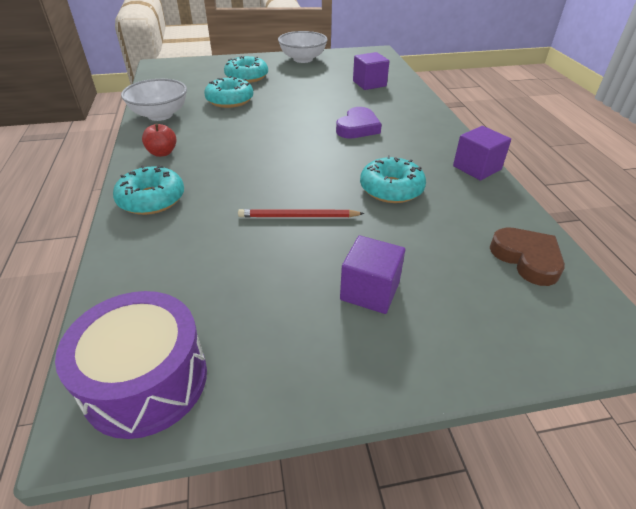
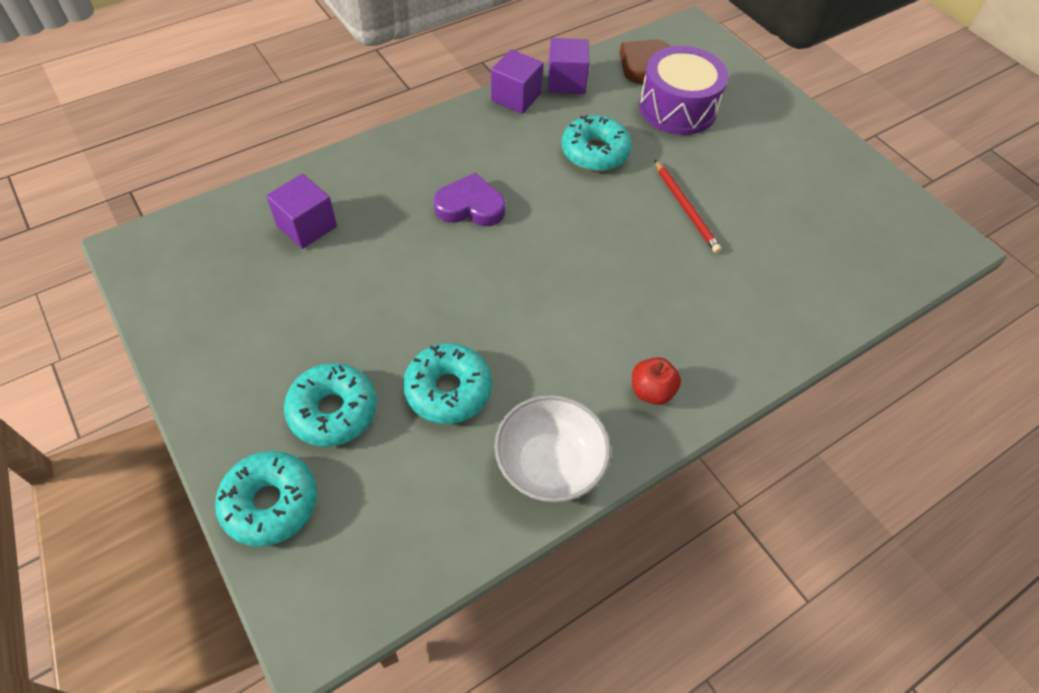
camera: 115 degrees left, 15 degrees up
purple drum [55,291,207,439] -> purple drum moved to [639,46,729,135]
turquoise donut [113,165,184,215] -> turquoise donut moved to [215,451,317,547]
white bowl [278,31,328,63] -> none
purple cube [340,235,405,314] -> purple cube moved to [548,38,590,94]

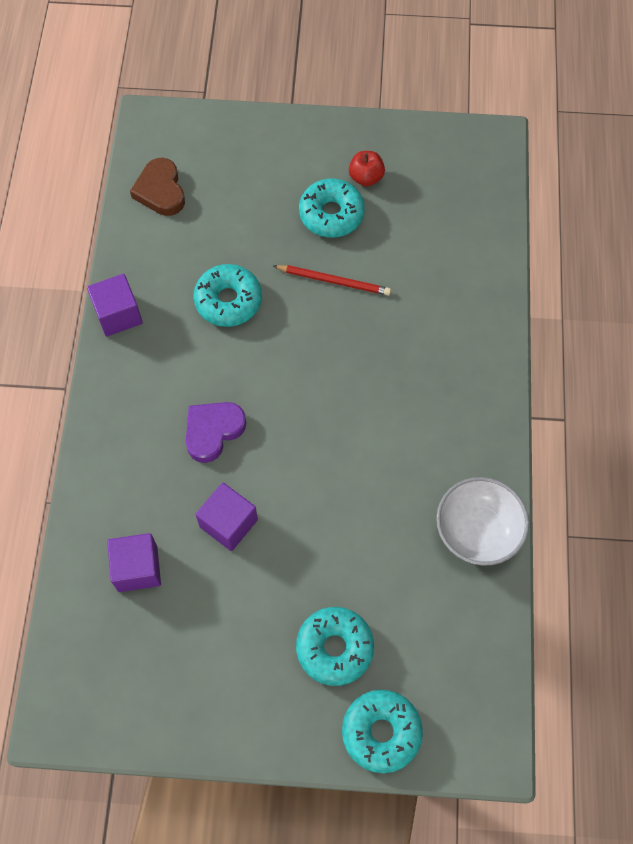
camera: 50 degrees left, 10 degrees up
turquoise donut [403,343,492,424] -> turquoise donut moved to [299,178,365,238]
purple cube [548,38,590,94] -> purple cube moved to [195,483,258,551]
red apple [632,357,681,405] -> red apple moved to [349,151,385,187]
purple drum [639,46,729,135] -> none

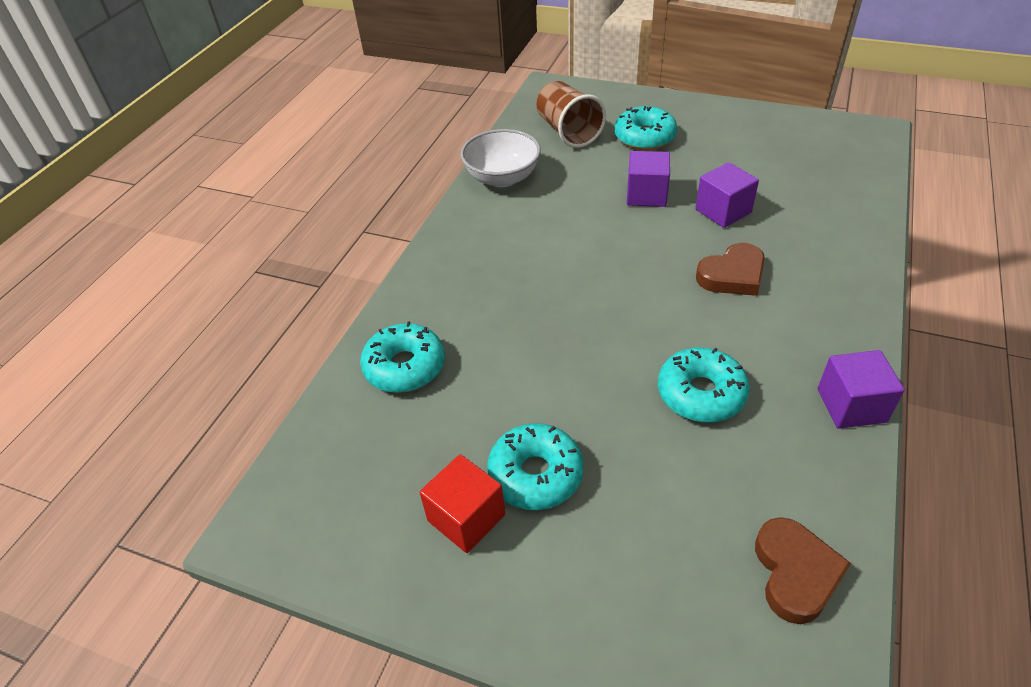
camera: 160 degrees left, 20 degrees down
purple cube [107,533,161,592] -> purple cube moved to [627,151,670,207]
purple heart [186,402,246,463] -> brown heart [696,243,765,296]
red pencil [274,265,391,296] -> none
turquoise donut [342,690,423,773] -> turquoise donut moved to [360,321,445,393]
red apple [349,151,385,187] -> red cube [420,454,505,553]
none -> brown cup [536,81,606,148]

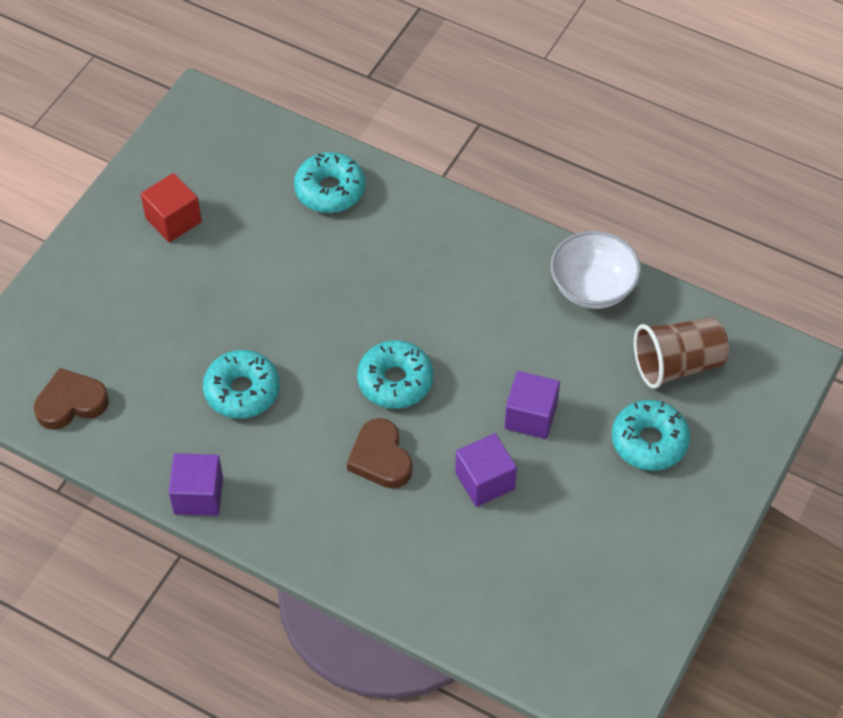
camera: 95 degrees right, 10 degrees up
turquoise donut [487,423,583,510] -> turquoise donut moved to [357,340,433,408]
brown heart [755,517,851,624] -> brown heart turned 150 degrees clockwise [34,368,109,430]

